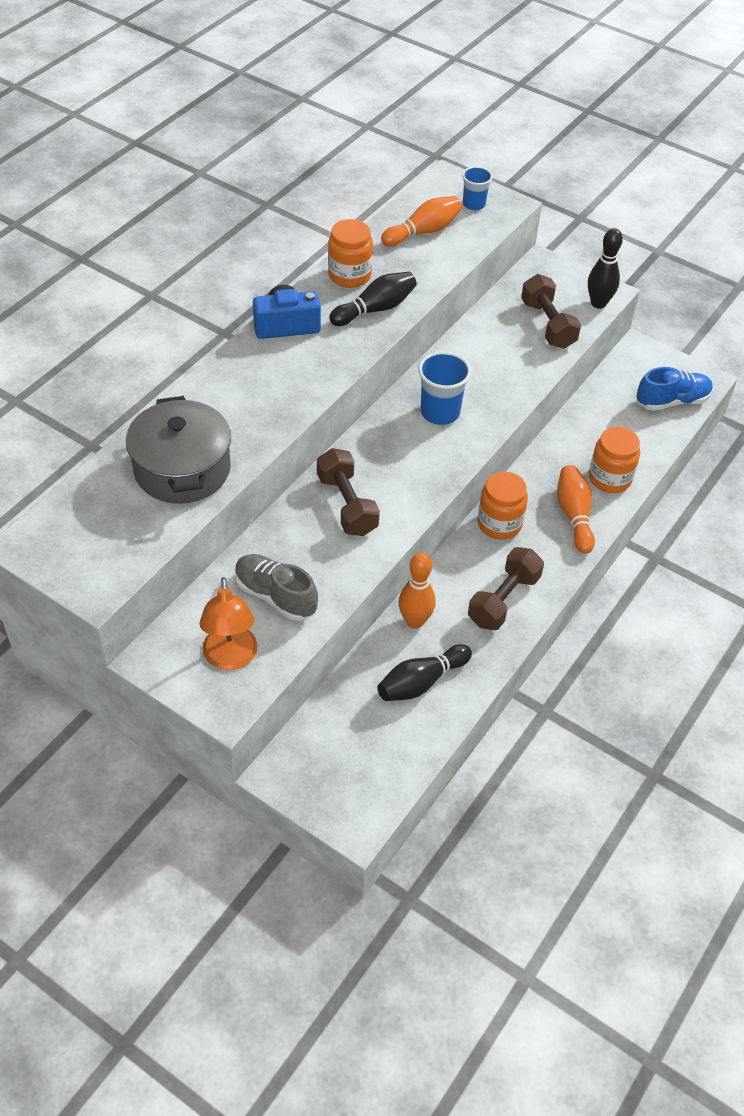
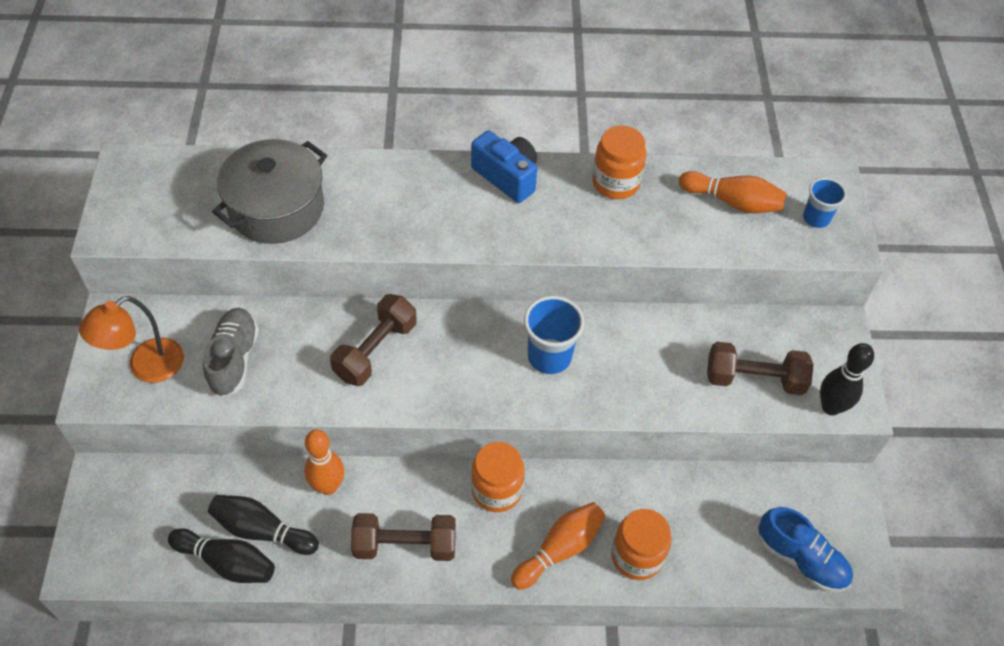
camera: 55 degrees right, 5 degrees up
black bowling pin [329,272,417,326] -> black bowling pin moved to [168,528,275,583]
brown dumbbell [521,274,581,349] -> brown dumbbell turned 60 degrees clockwise [707,342,814,395]

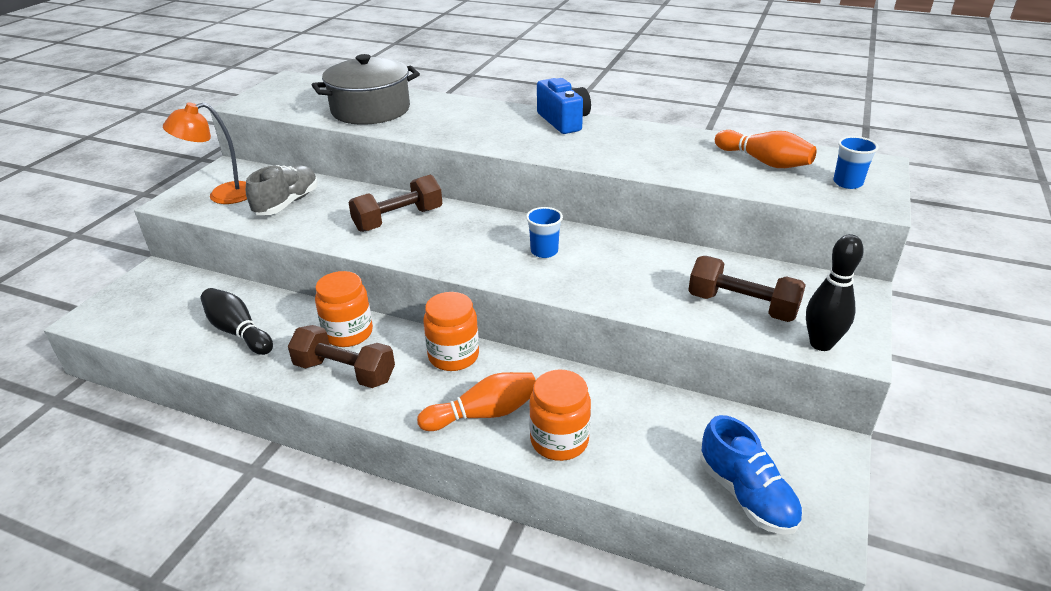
camera: 25 degrees right, 20 degrees down
black bowling pin [168,528,275,583] -> none
orange bowling pin [304,429,344,495] -> none
blue cup [524,296,584,374] -> blue cup [526,207,563,258], size x0.64
orange jar [592,125,646,199] -> orange jar moved to [315,271,373,347]

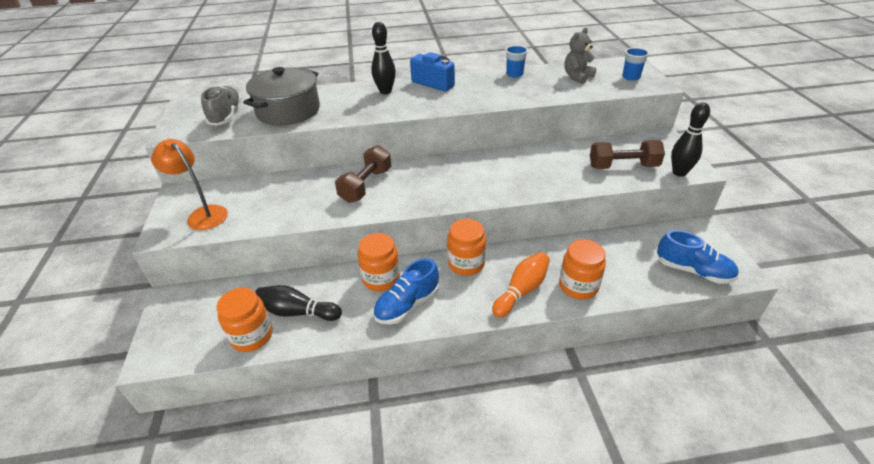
camera: 30 degrees left, 5 degrees up
orange lamp [163,103,247,204] -> orange lamp turned 90 degrees clockwise [151,139,228,230]
grey shoe [246,165,318,215] -> grey shoe moved to [201,86,242,126]
brown dumbbell [288,325,395,388] -> blue shoe [373,258,439,325]
blue cup [526,207,563,258] -> blue cup moved to [505,45,528,78]
orange bowling pin [715,130,817,168] -> grey teddy bear [564,28,596,84]
none -> orange jar [217,288,272,352]
none -> black bowling pin [371,22,396,94]

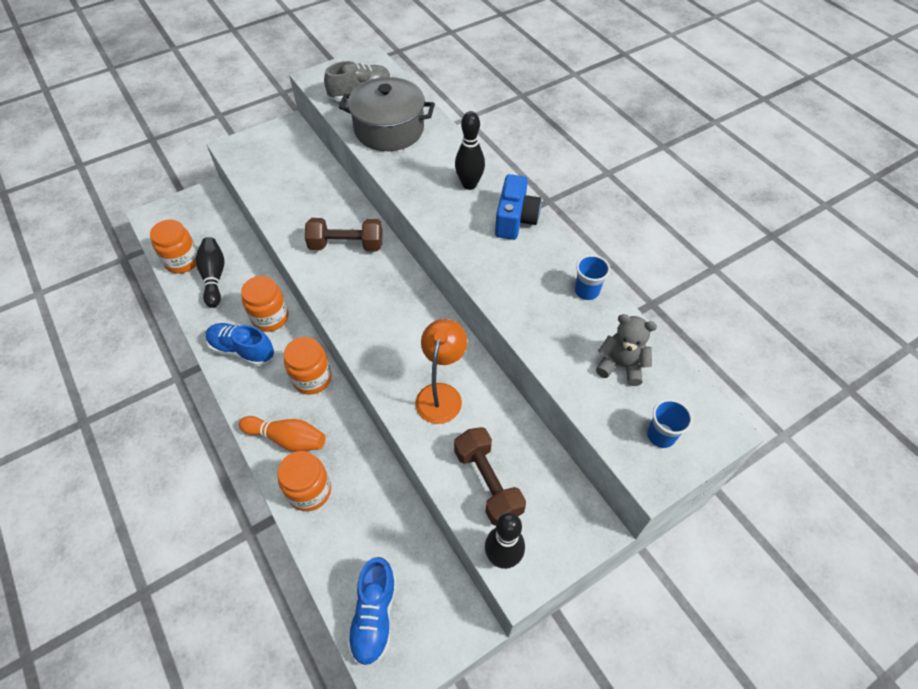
camera: 65 degrees right, 15 degrees up
orange lamp [151,139,228,230] -> orange lamp moved to [415,319,467,424]

